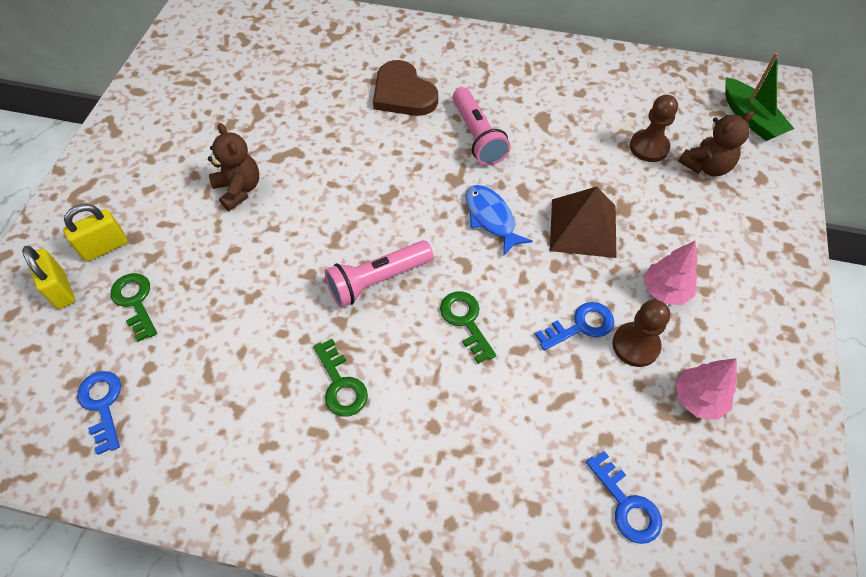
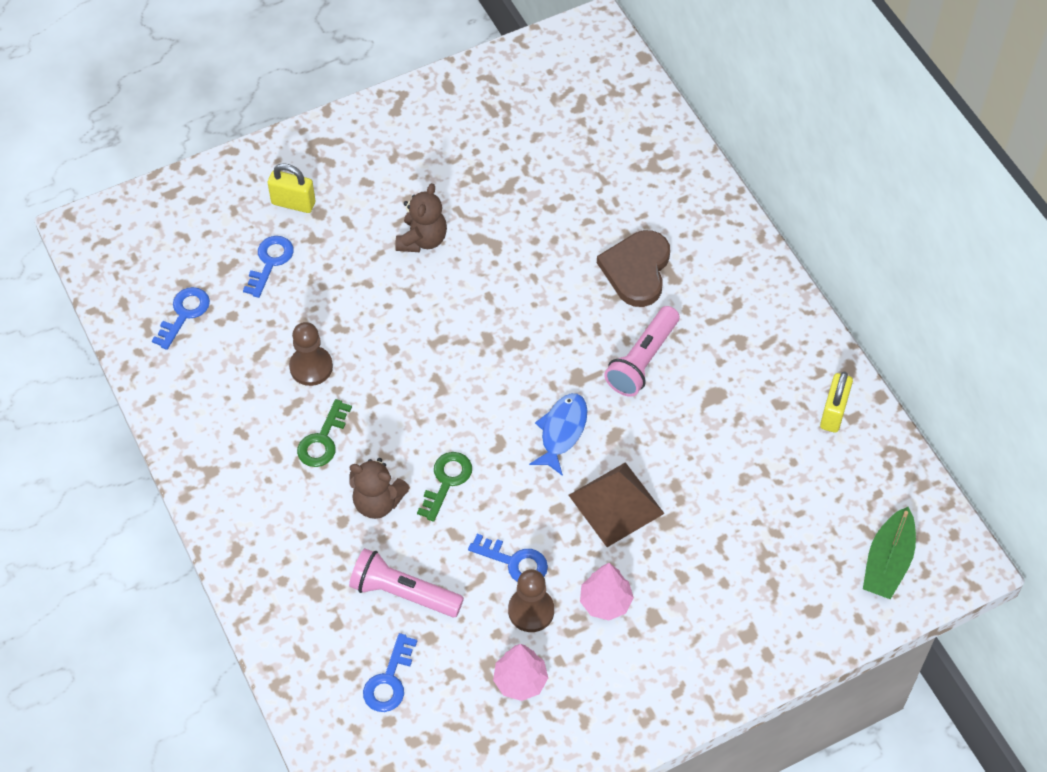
camera: 50 degrees right, 0 degrees up
yellow padlock [22,246,75,309] -> yellow padlock moved to [820,372,853,433]
green key [111,273,157,342] -> blue key [243,236,294,298]
pink flashlight [325,240,434,308] -> pink flashlight moved to [349,548,464,617]
brown pawn [630,95,678,162] -> brown pawn moved to [289,322,333,386]
brown teddy bear [678,111,754,176] -> brown teddy bear moved to [349,458,410,519]

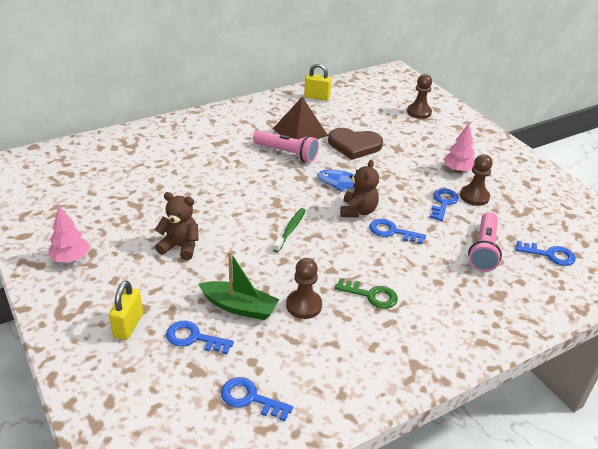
camera: 95 degrees left, 20 degrees down
brown teddy bear [349,458,410,519] -> brown teddy bear moved to [340,160,379,218]
green key [417,452,472,522] -> blue key [369,219,426,244]
pink tree [493,644,548,701] -> pink tree moved to [48,206,90,263]
brown pyramid [569,462,665,547] -> brown pyramid moved to [273,97,328,140]
brown heart [597,230,670,307] -> brown heart moved to [328,128,383,160]
green boat [863,507,916,599] -> green boat moved to [198,251,279,320]
none -> green toothbrush [273,208,306,252]
none -> brown pawn [407,74,432,119]

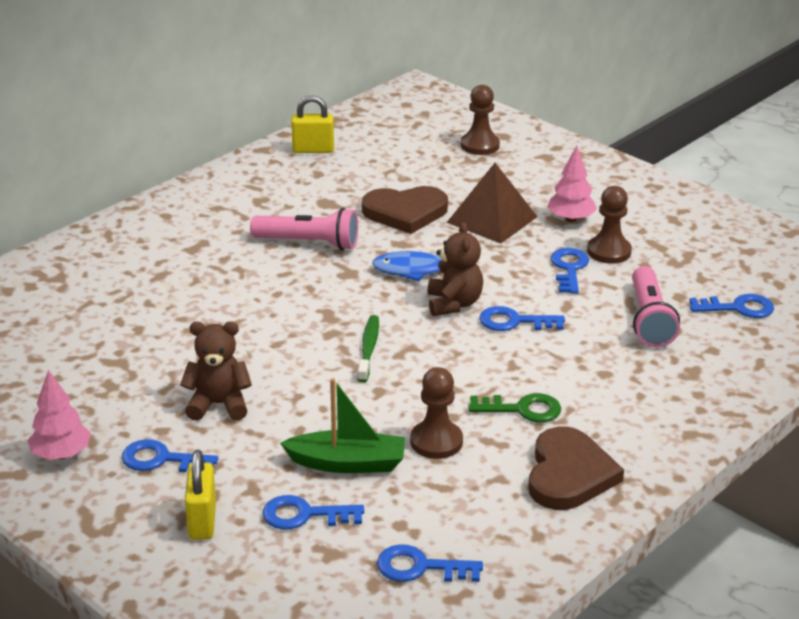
camera: 15 degrees left, 5 degrees down
brown pyramid [273,97,328,140] -> brown pyramid moved to [447,163,537,244]
none -> blue key [122,439,219,472]
none -> brown heart [528,427,624,510]

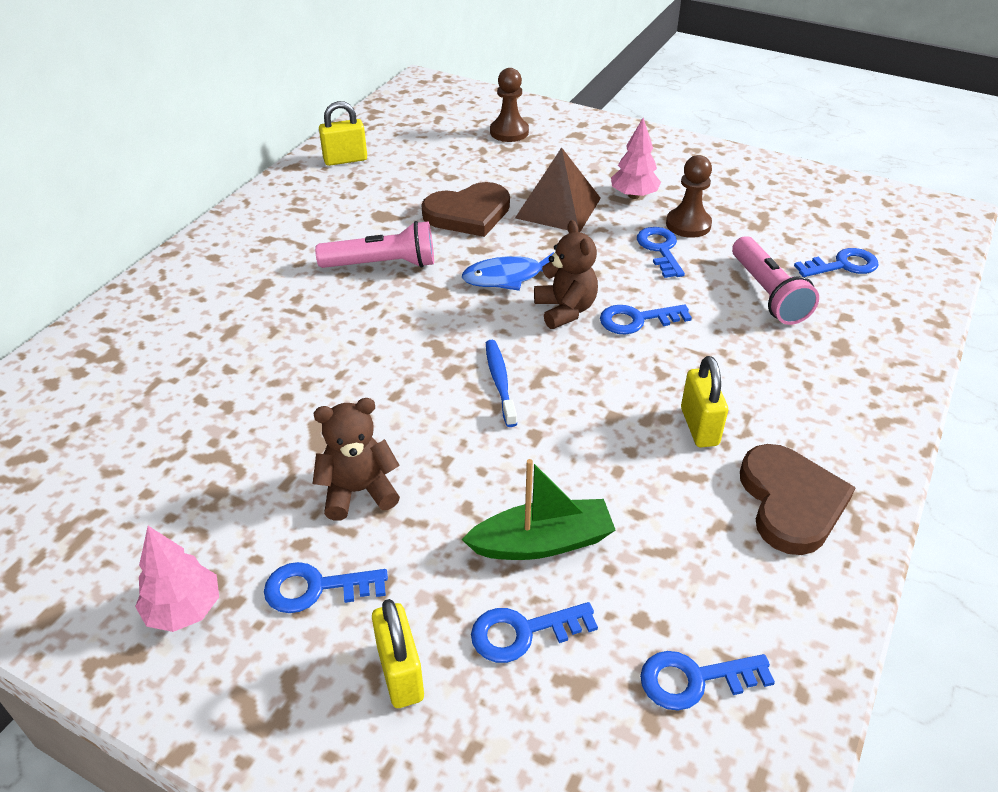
camera: 15 degrees left, 10 degrees up
green toothbrush [358,315,379,383] -> blue toothbrush [486,340,517,427]
brown pawn [410,367,463,459] -> none
green key [468,393,561,422] -> yellow padlock [681,356,728,447]

